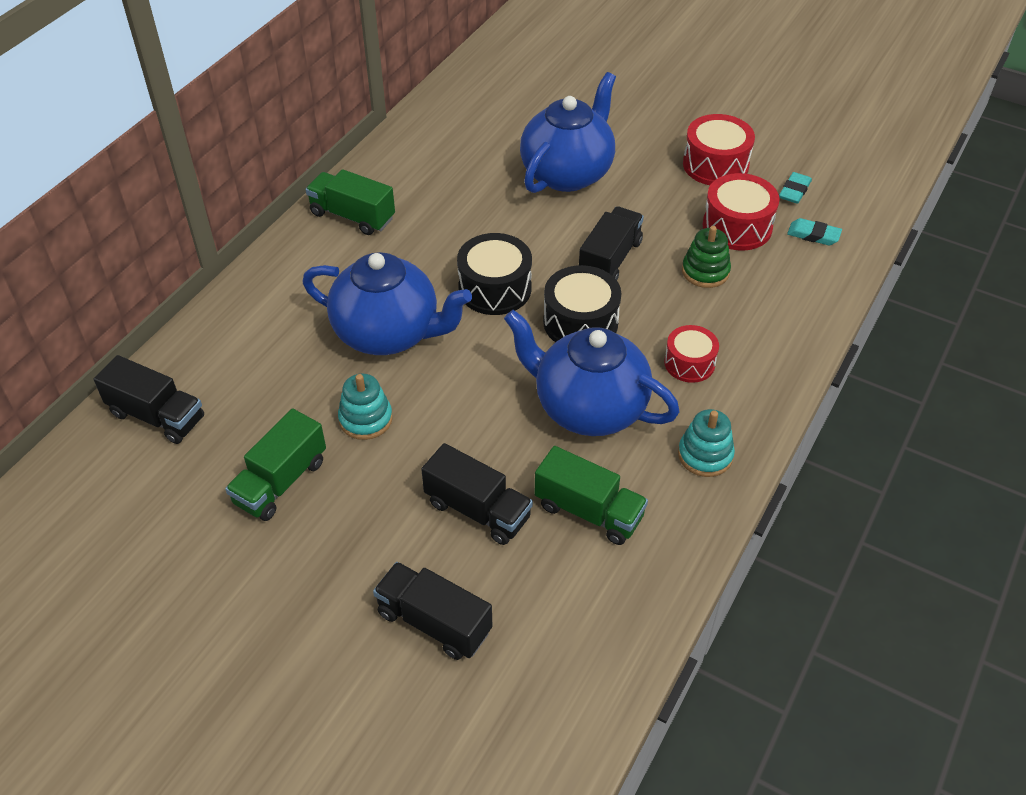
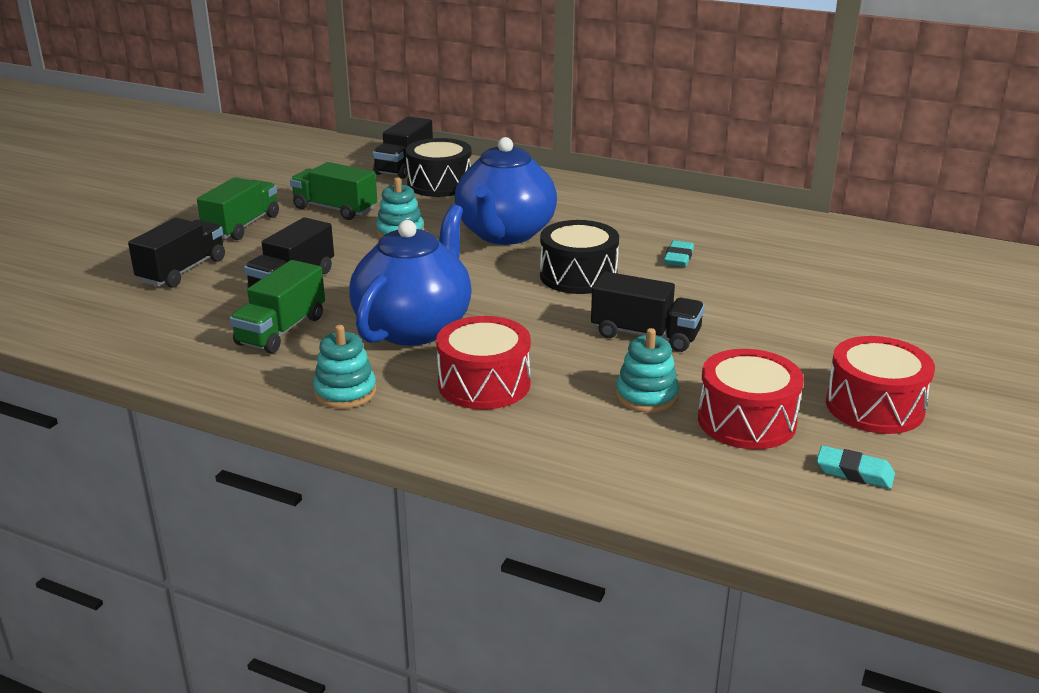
camera: 85 degrees right, 20 degrees down
green truck [306,169,395,235] -> green truck moved to [197,177,279,240]
blue teapot [520,72,616,193] -> none
black drum [543,265,621,342] -> black drum moved to [405,138,472,197]
red drum [664,325,719,383] -> red drum [436,316,531,410], size x1.53
green stacking toy [682,226,731,288] -> turquoise stacking toy [616,328,679,413]
turquoise eraser [787,218,842,245] -> turquoise eraser moved to [664,240,694,267]

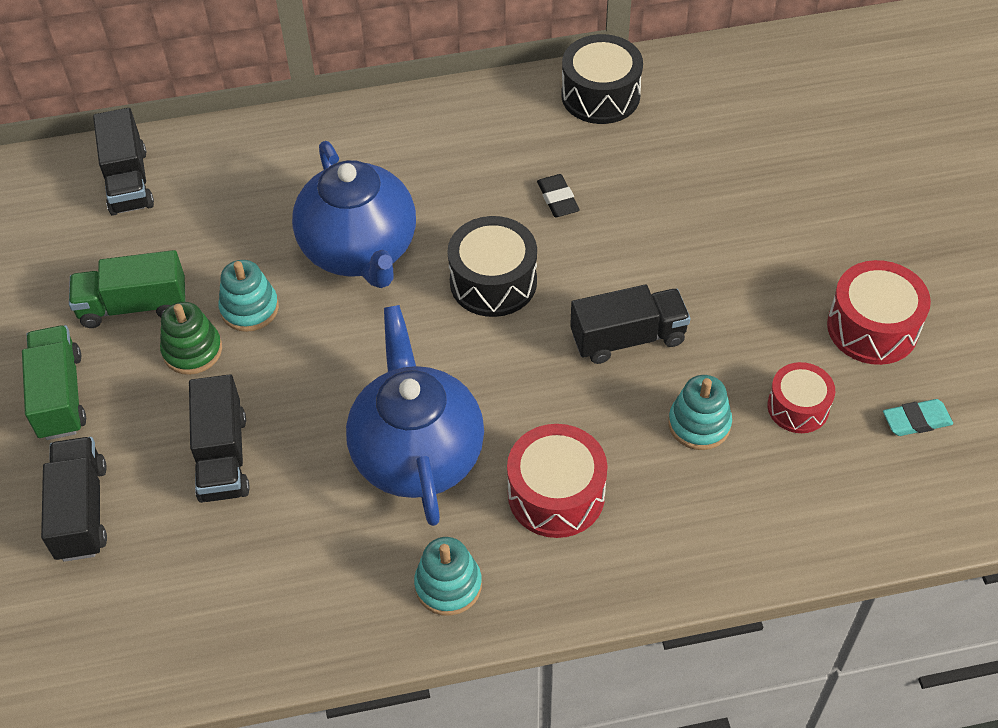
camera: 35 degrees left, 25 degrees up
green truck [230,260,325,353] -> none
black drum [405,138,472,197] -> black drum moved to [561,34,643,124]
turquoise eraser [664,240,694,267] -> black eraser [537,174,580,217]
red drum [698,349,804,449] -> red drum [767,362,835,433], size x0.65
none -> green stacking toy [160,302,222,375]

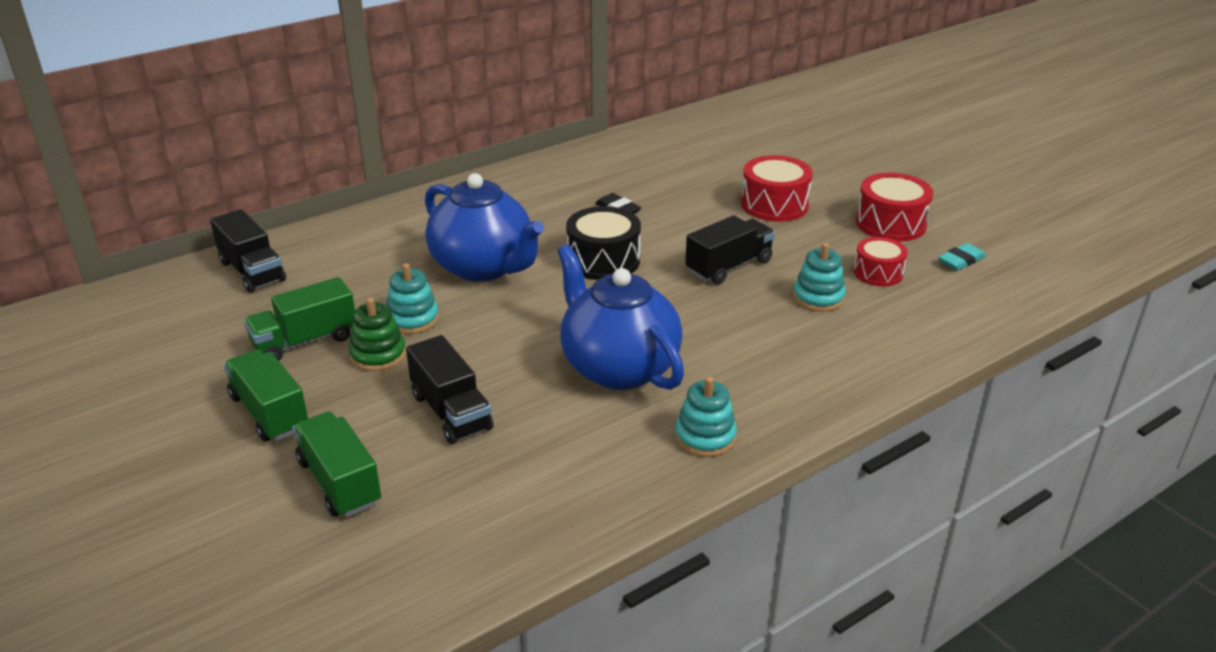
camera: 25 degrees left, 20 degrees down
black truck [41,437,107,562] -> green truck [293,411,381,517]
red drum [507,424,607,538] -> red drum moved to [741,155,813,222]
black drum [561,34,643,124] -> none

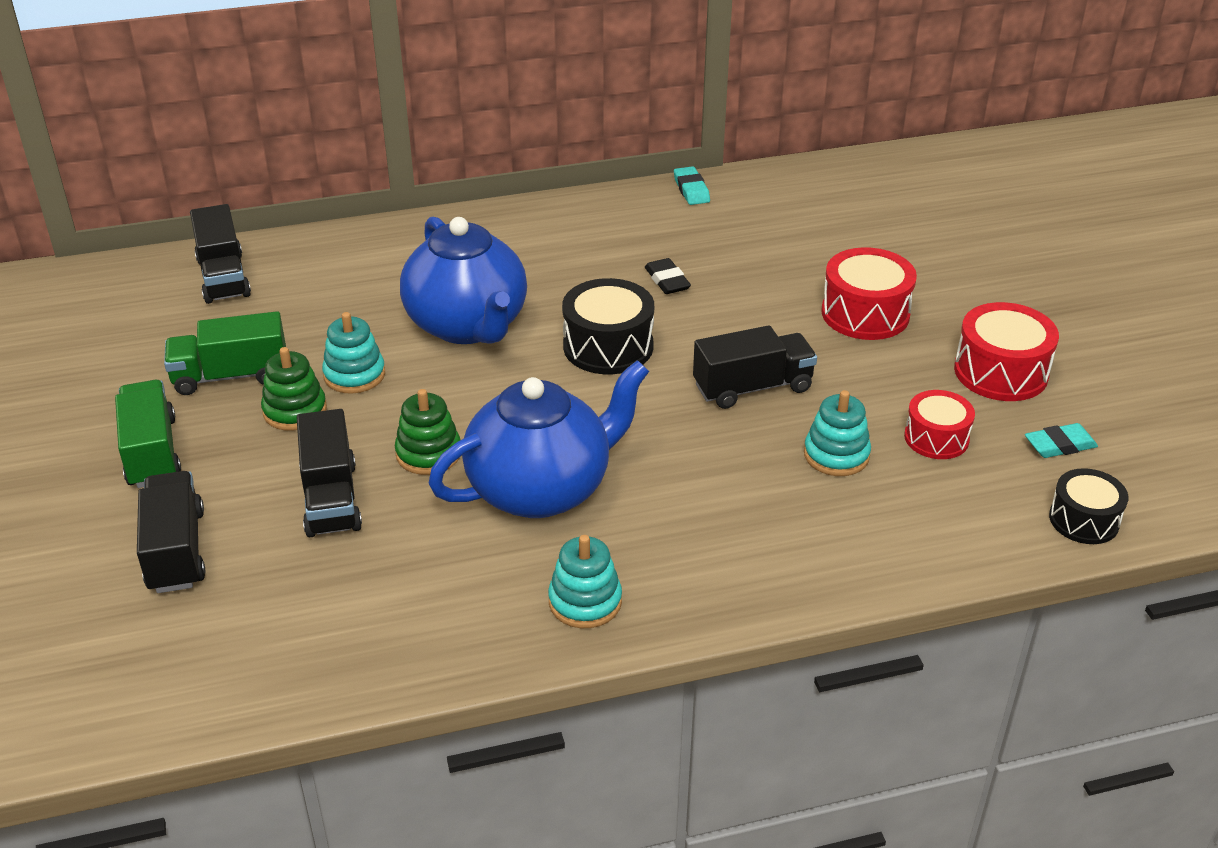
camera: 20 degrees right, 5 degrees up
green truck [293,411,381,517] -> black truck [137,471,206,593]
blue teapot [557,244,684,390] -> blue teapot turned 75 degrees clockwise [428,360,649,518]
none -> green stacking toy [395,389,460,475]
none -> turquoise eraser [674,166,710,205]
none -> black drum [1049,468,1128,544]

